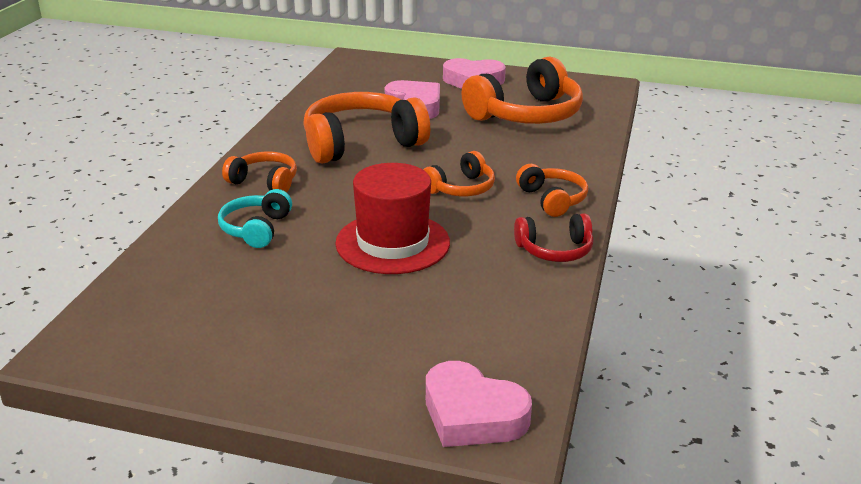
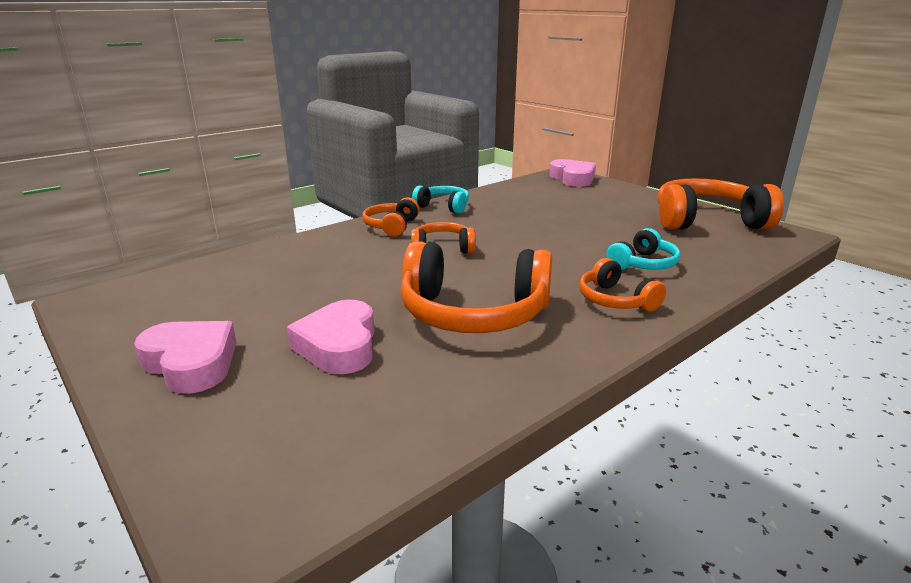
camera: 145 degrees left, 5 degrees down
red hat [335,163,450,274] -> none
orange headphones [461,57,583,124] -> orange headphones moved to [657,178,784,230]
red headphones [514,213,593,262] -> turquoise headphones [412,185,469,214]

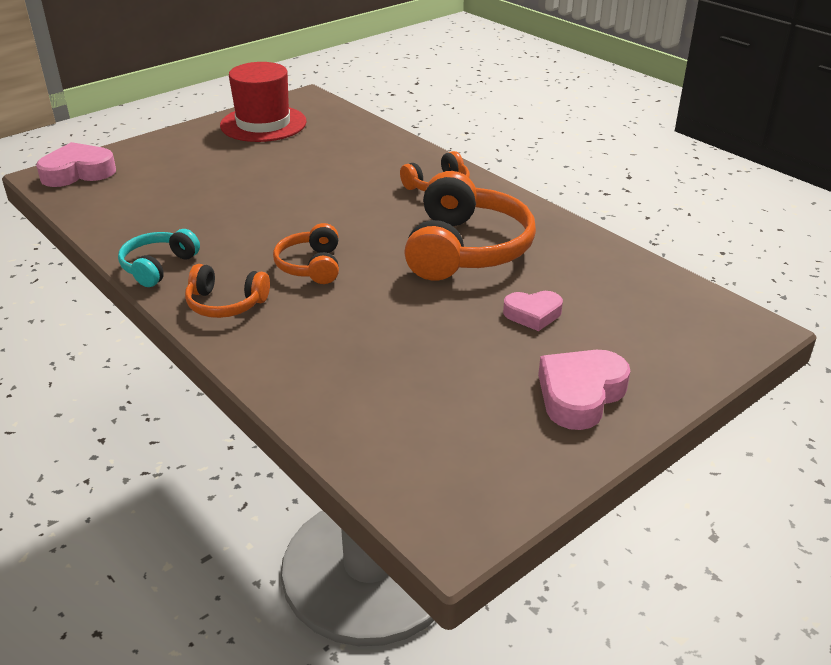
camera: 90 degrees left, 10 degrees up
pink heart [287,300,375,374] -> pink heart [503,291,563,331], size x0.64
turquoise headphones [606,228,680,270] -> none
orange headphones [657,178,784,230] -> red hat [220,62,307,142]

